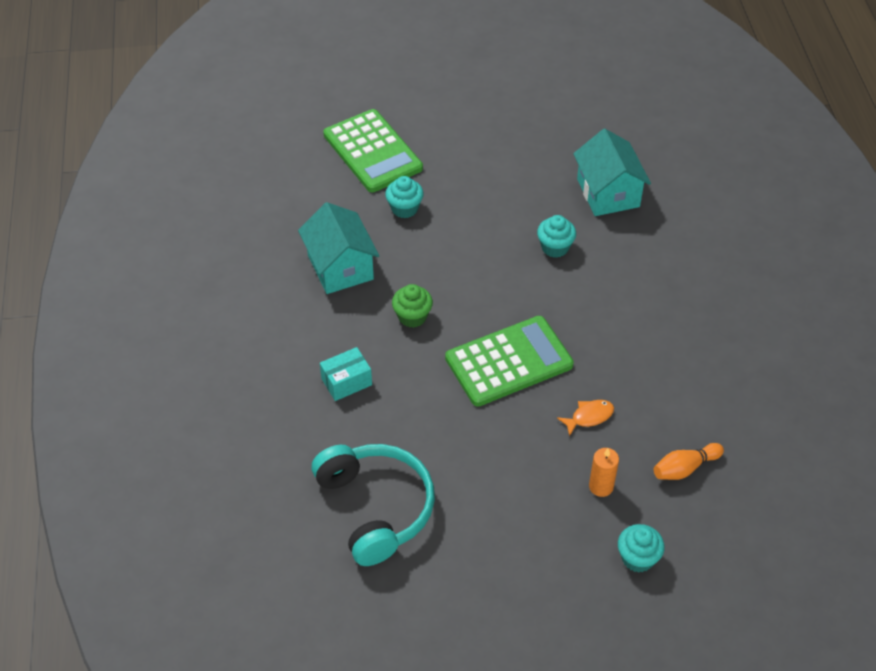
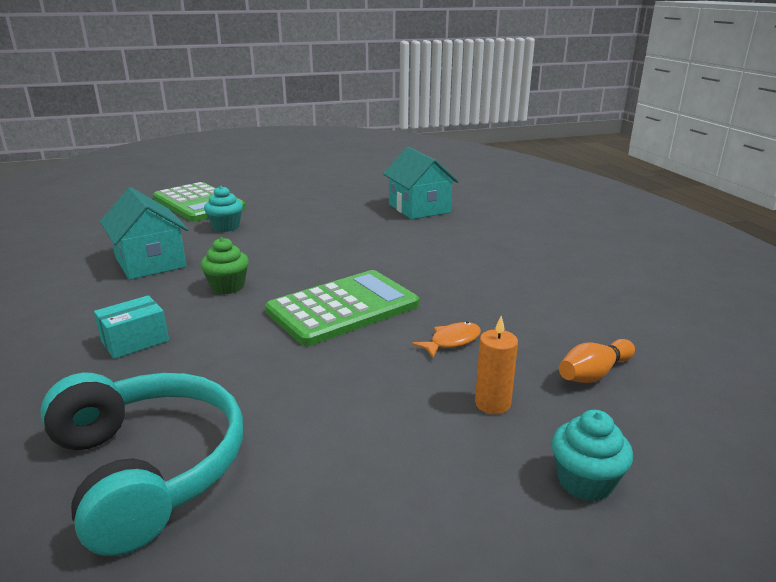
camera: 10 degrees left, 25 degrees down
turquoise cupcake [537,215,576,258] -> none

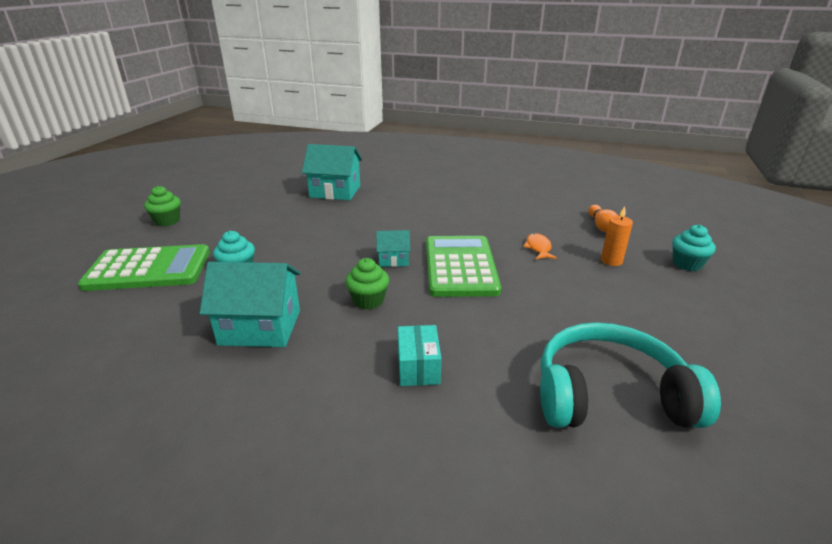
camera: 55 degrees left, 5 degrees up
none -> green cupcake [144,186,181,227]
none -> turquoise house [376,230,410,267]

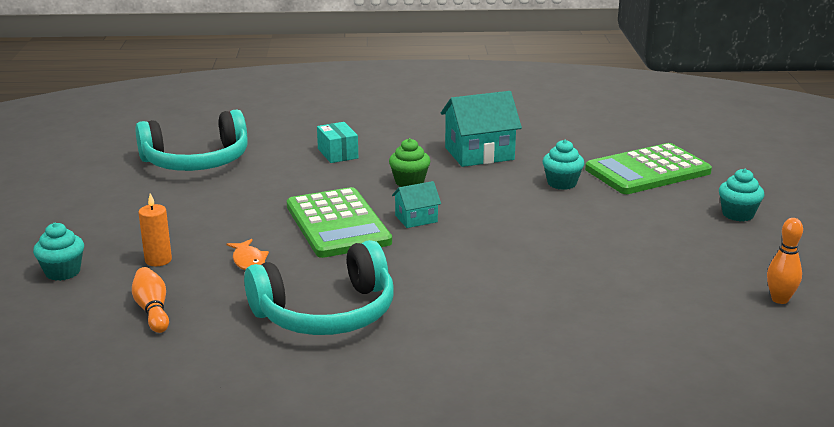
camera: 160 degrees right, 5 degrees down
green cupcake [144,186,181,227] -> turquoise cupcake [719,169,764,221]
turquoise house [302,144,362,200] -> none
none -> turquoise headphones [244,240,394,335]
none -> orange bowling pin [767,218,803,304]

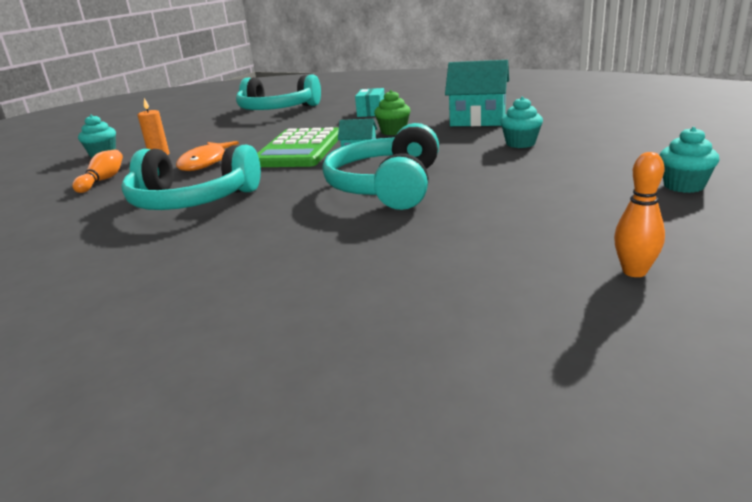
camera: 35 degrees right, 0 degrees up
orange fish [227,239,269,270] -> orange fish [176,141,239,171], size x1.65
green calculator [585,143,712,194] -> none
none -> turquoise headphones [323,123,439,210]

